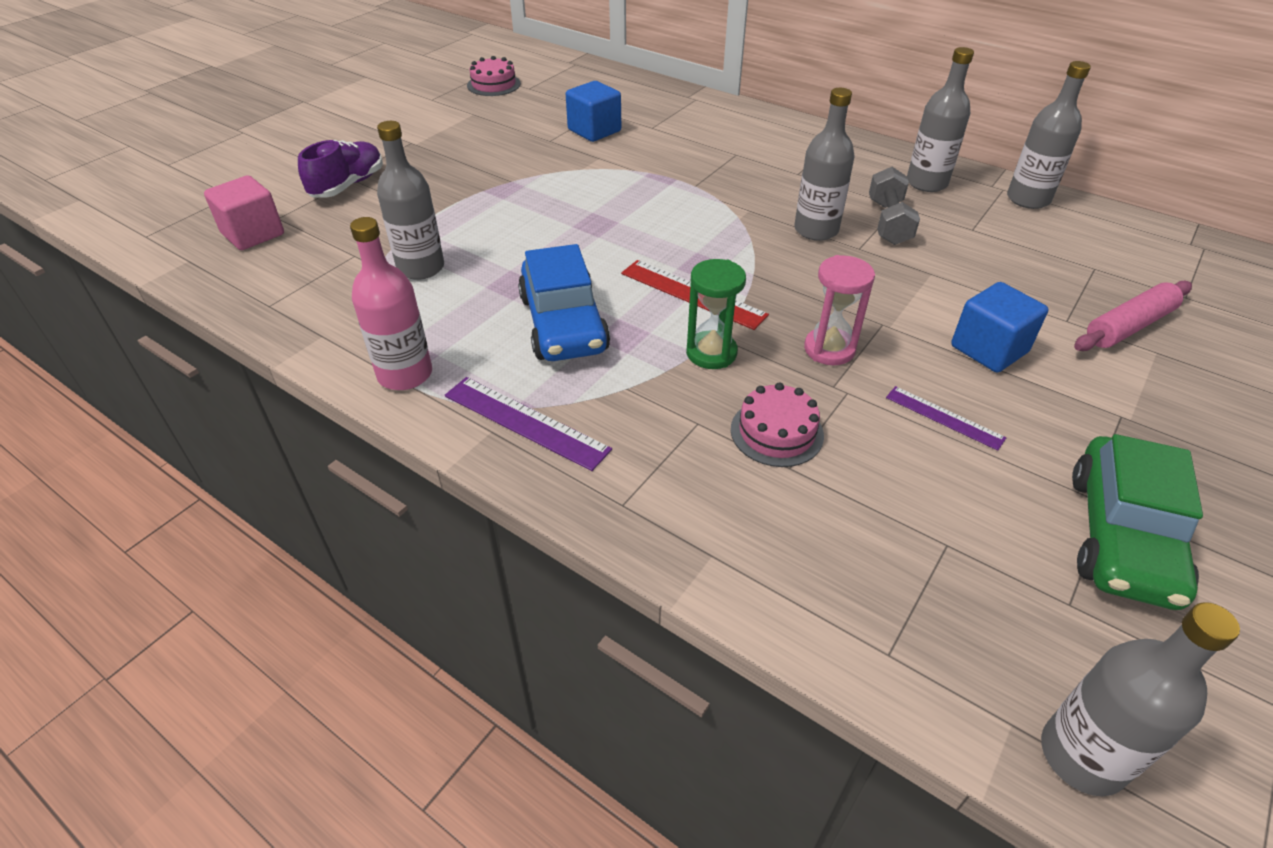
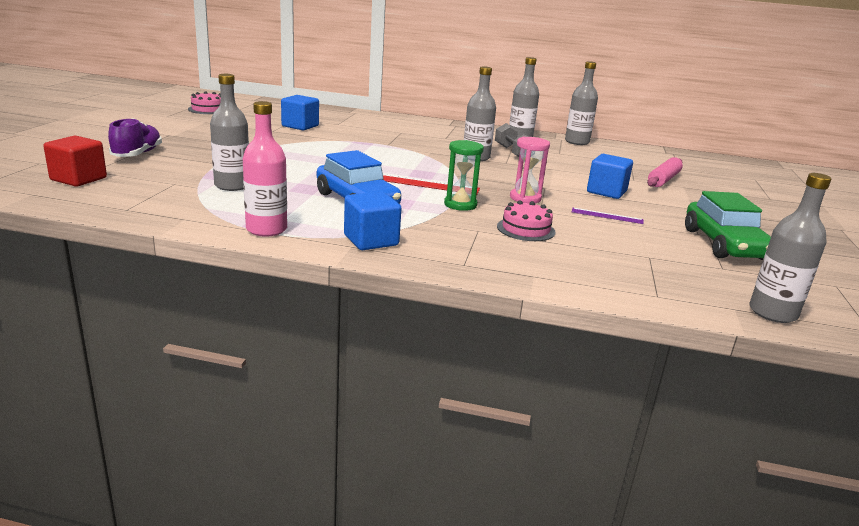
camera: 25 degrees left, 20 degrees down
pink cube [204,175,284,250] -> red cube [44,136,107,186]
purple ruler [445,377,612,471] -> blue cube [344,191,401,250]

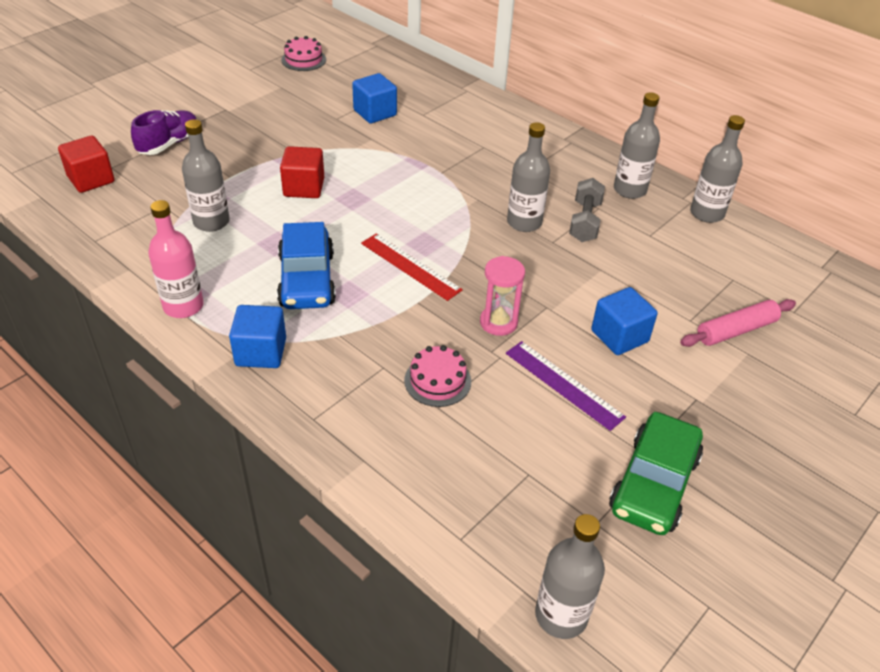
camera: 30 degrees right, 20 degrees up
green hourglass [444,140,484,211] -> none
purple ruler [572,208,644,224] -> purple ruler [506,341,626,431], size x1.58
none -> red cube [280,146,324,198]

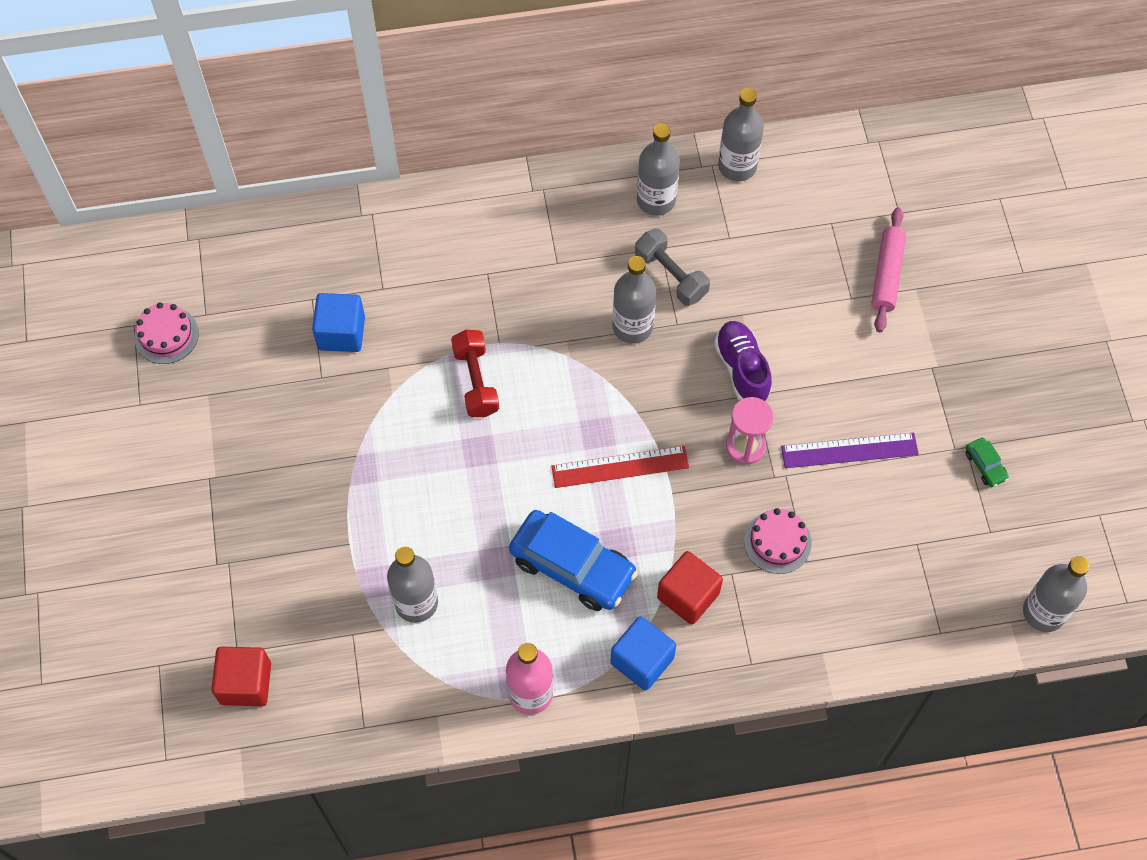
camera: 50 degrees left, 20 degrees up
purple shoe [131,110,197,155] -> purple shoe moved to [714,321,772,401]
red cube [280,146,324,198] -> red cube moved to [657,551,723,625]
blue cube [591,287,658,355] -> none
green car [609,412,703,535] -> green car [966,438,1009,487], size x0.42
none -> red dumbbell [451,330,499,417]

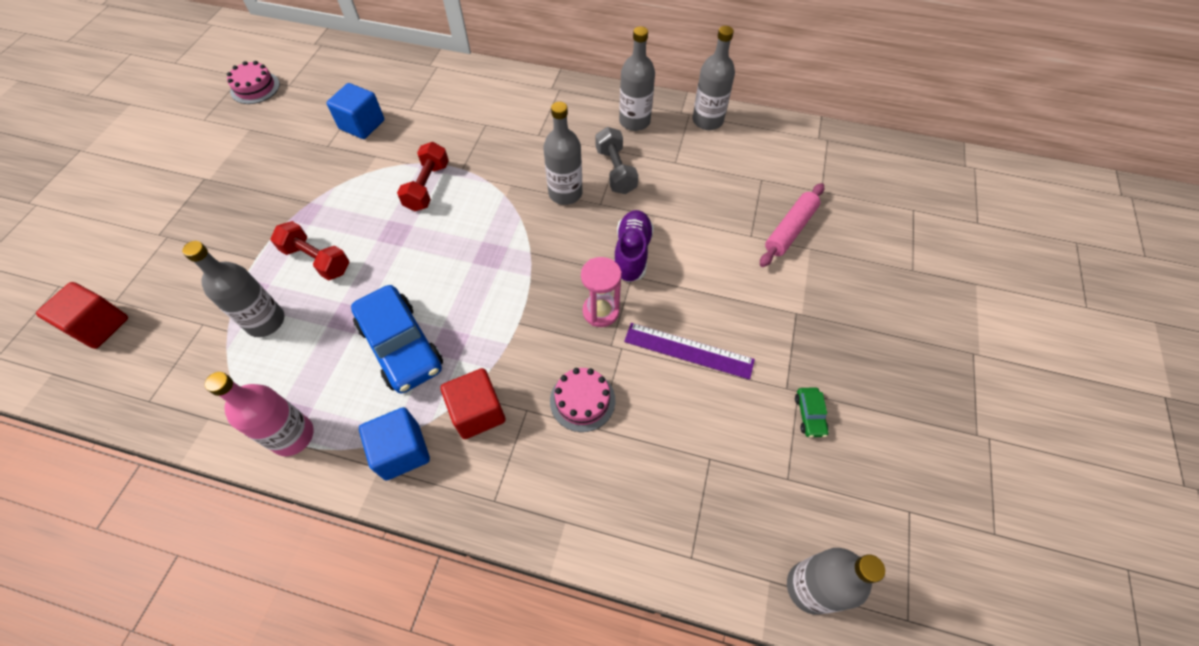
camera: 25 degrees right, 5 degrees down
red ruler [551,446,689,488] -> none
none -> red dumbbell [271,221,349,281]

